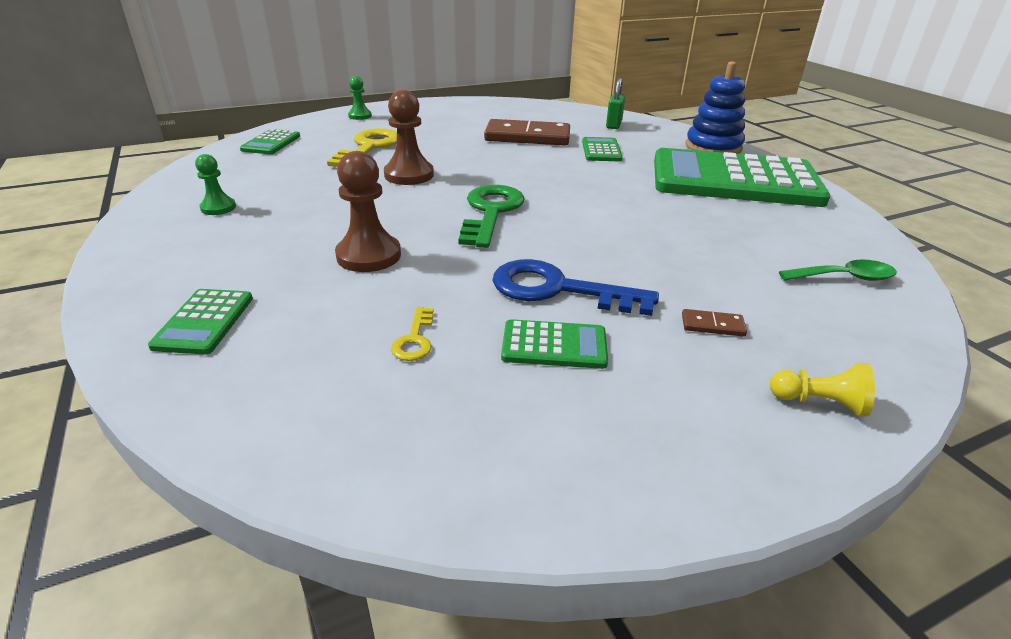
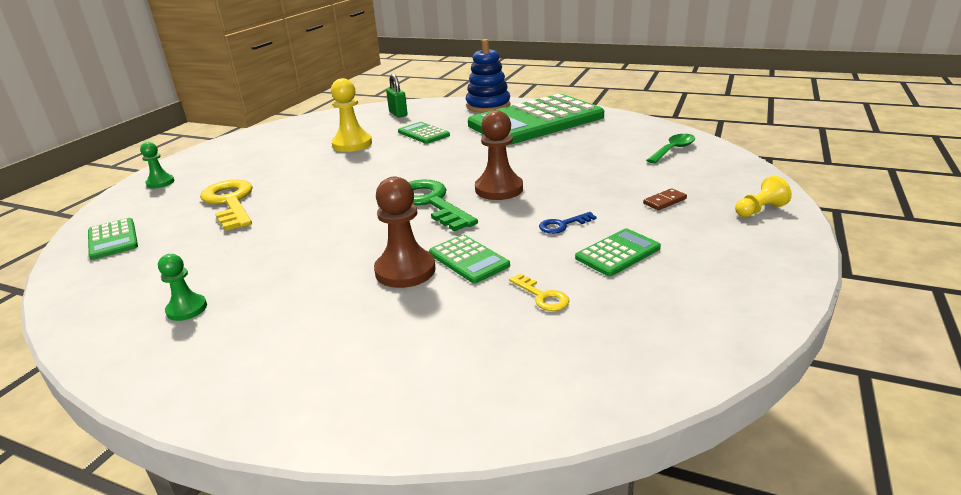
camera: 40 degrees left, 5 degrees down
green calculator [148,289,253,354] -> green calculator moved to [429,235,510,283]
brown pawn [384,90,434,185] -> brown pawn moved to [475,110,523,200]
brown domino [484,119,570,146] -> yellow pawn [331,78,372,152]
blue key [492,259,659,316] -> blue key [539,212,597,234], size x0.47

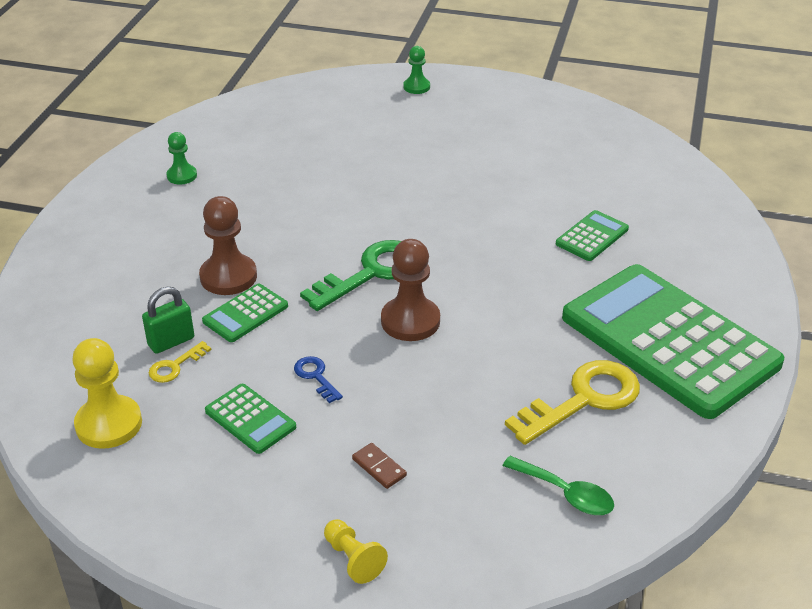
camera: 80 degrees right, 10 degrees up
green calculator [88,218,138,260] -> none
yellow key [200,180,253,231] -> yellow key moved to [505,360,640,445]
yellow pawn [331,78,372,152] -> yellow pawn moved to [72,338,142,449]
green padlock [386,74,408,118] -> green padlock moved to [142,287,194,354]
blue stacking toy [466,39,511,113] -> none

